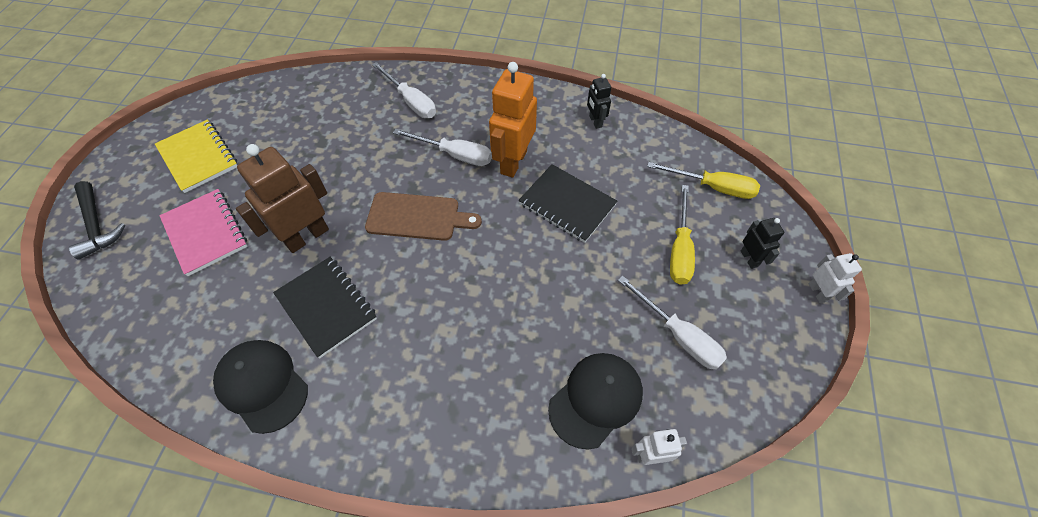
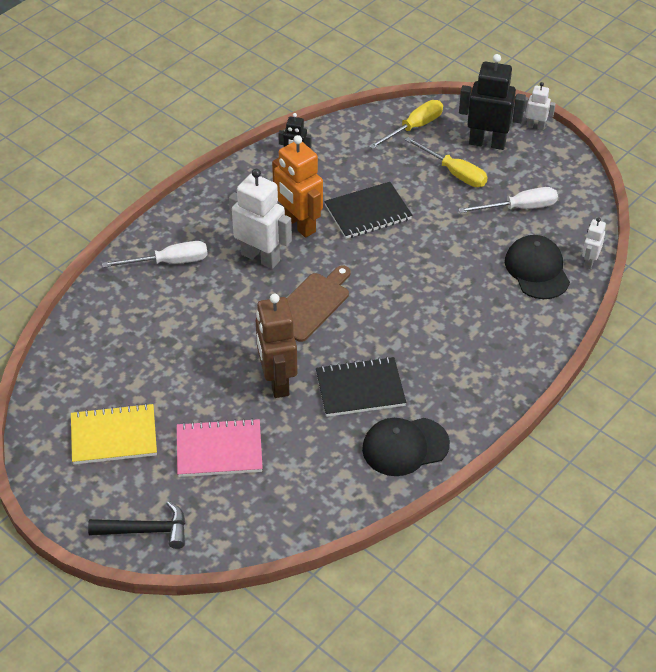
camera: 60 degrees left, 10 degrees down
white screwdriver [393,129,492,166] -> white robot [229,169,292,269]
black robot [741,218,784,269] -> black robot [459,54,526,150], size x1.95

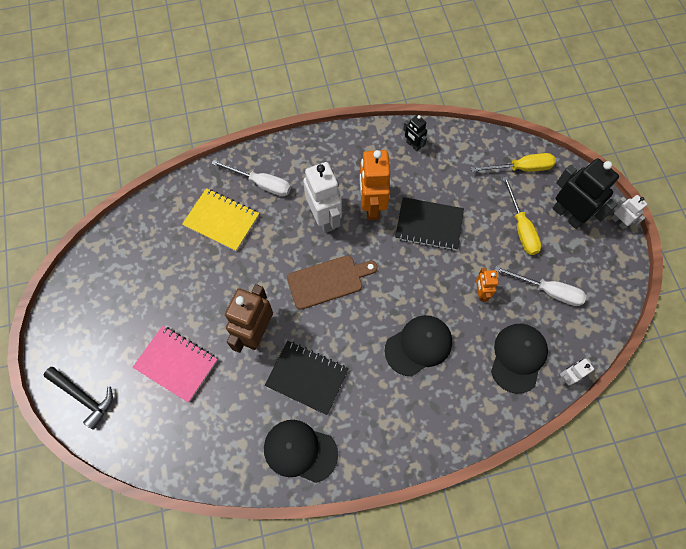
camera: 35 degrees right, 20 degrees up
yellow notebook [71,403,157,464] -> yellow notebook moved to [182,188,259,252]
none -> black cap [385,315,452,376]
none -> orange robot [476,268,498,302]

